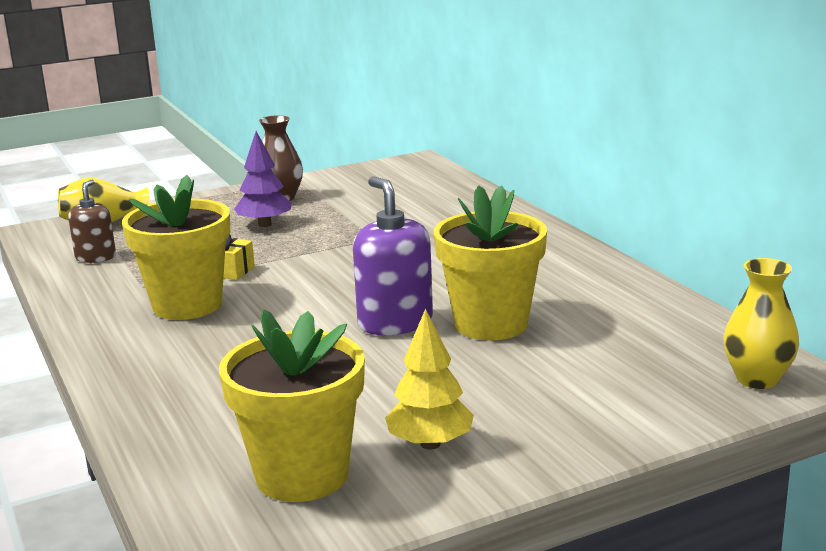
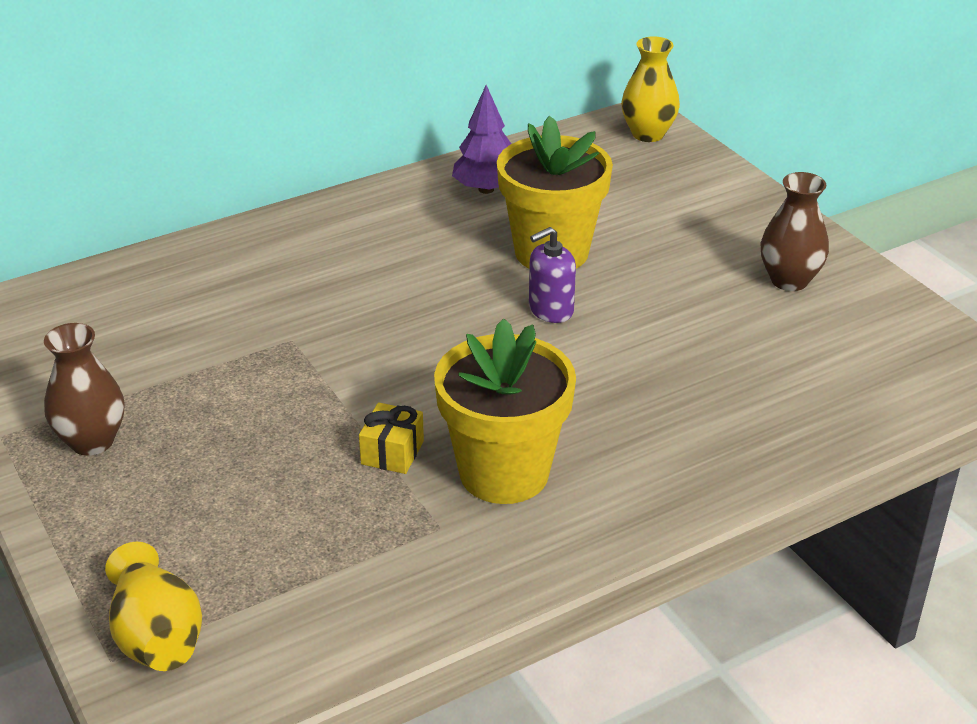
camera: 95 degrees left, 15 degrees up
brown soap dispenser [68,180,116,263] -> none
yellow flower pot [219,309,365,502] -> none
purple tree [234,131,292,227] -> purple tree moved to [452,85,511,194]
purple soap dispenser [353,176,433,335] -> purple soap dispenser [529,227,576,323], size x0.62
yellow tree [385,308,474,449] -> brown vase [761,172,829,291]

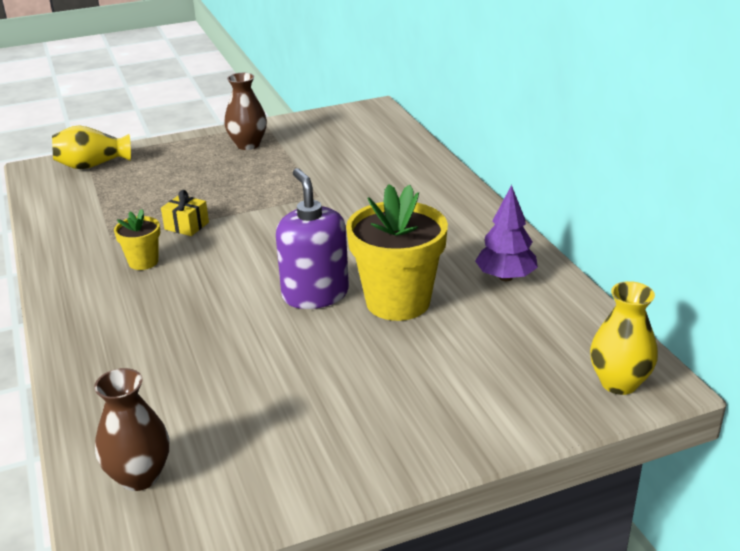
camera: 100 degrees right, 5 degrees down
yellow flower pot [434,319,576,504] -> yellow flower pot [114,209,160,270], size x0.49
purple soap dispenser [529,227,576,323] -> purple soap dispenser [276,168,349,309], size x1.62
brown vase [761,172,829,291] -> brown vase moved to [94,368,169,491]

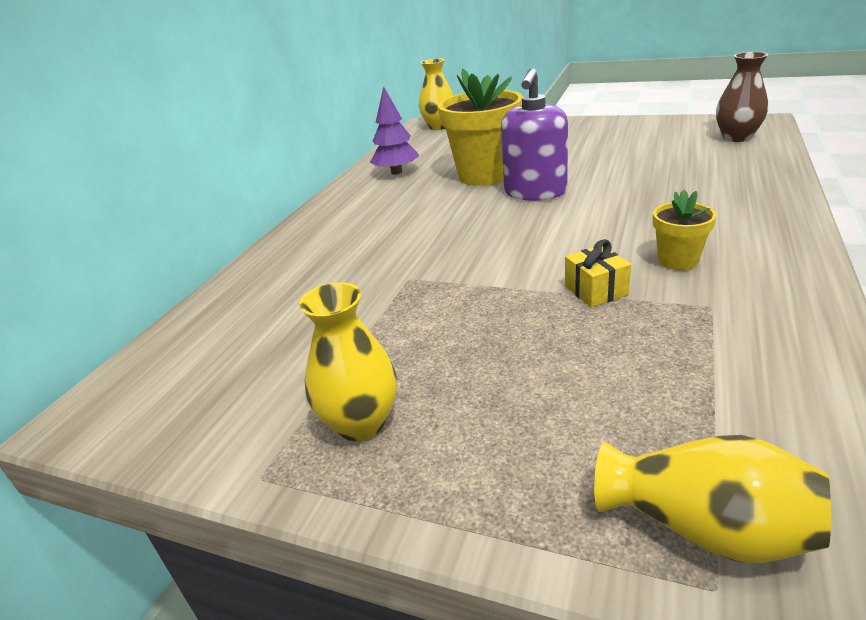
camera: 135 degrees left, 0 degrees up
brown vase [224,73,267,150] -> yellow vase [299,282,397,441]

